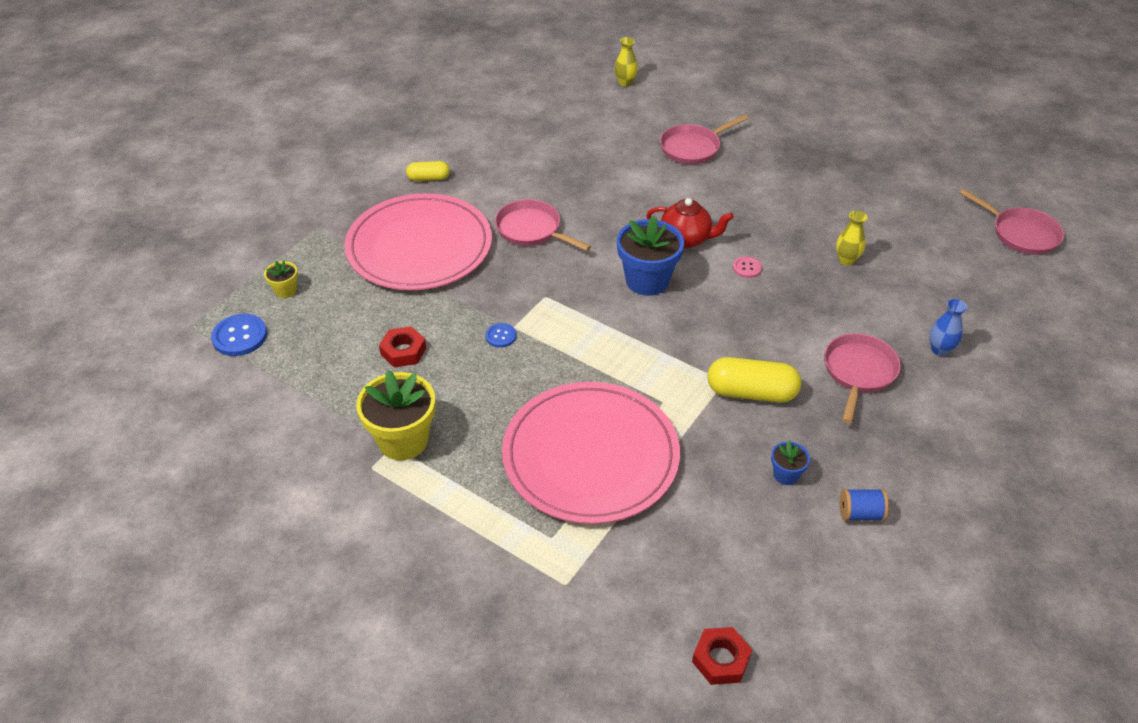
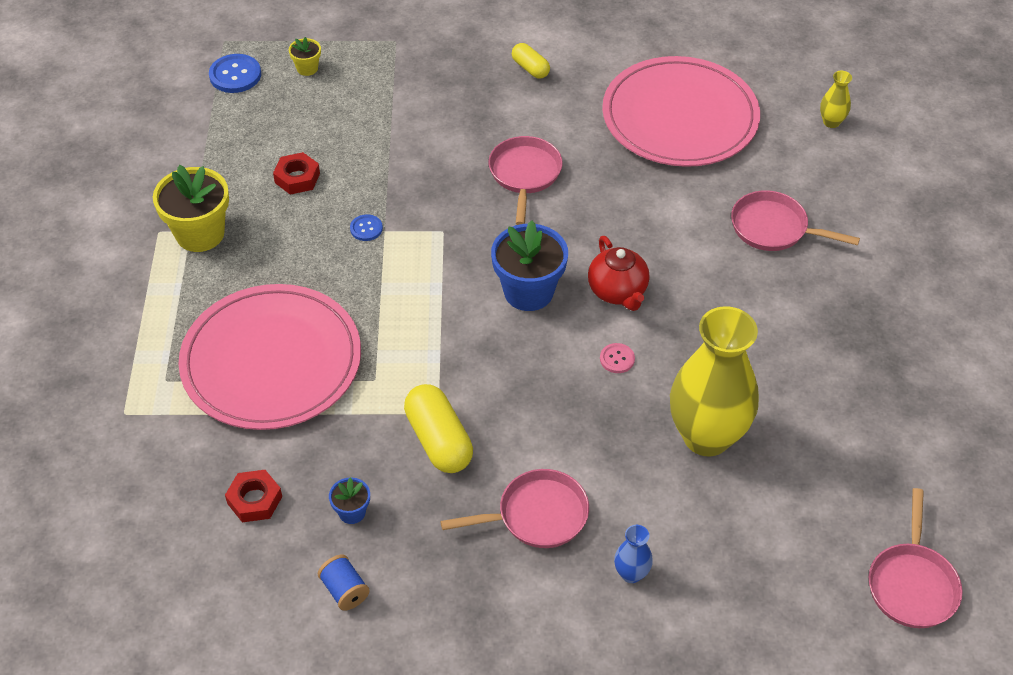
camera: 55 degrees right, 5 degrees up
pink plate [344,193,492,290] -> pink plate moved to [602,56,760,167]
red nut [692,627,752,685] -> red nut moved to [225,470,282,522]
yellow vase [836,211,867,266] -> yellow vase [670,306,759,456], size x2.43

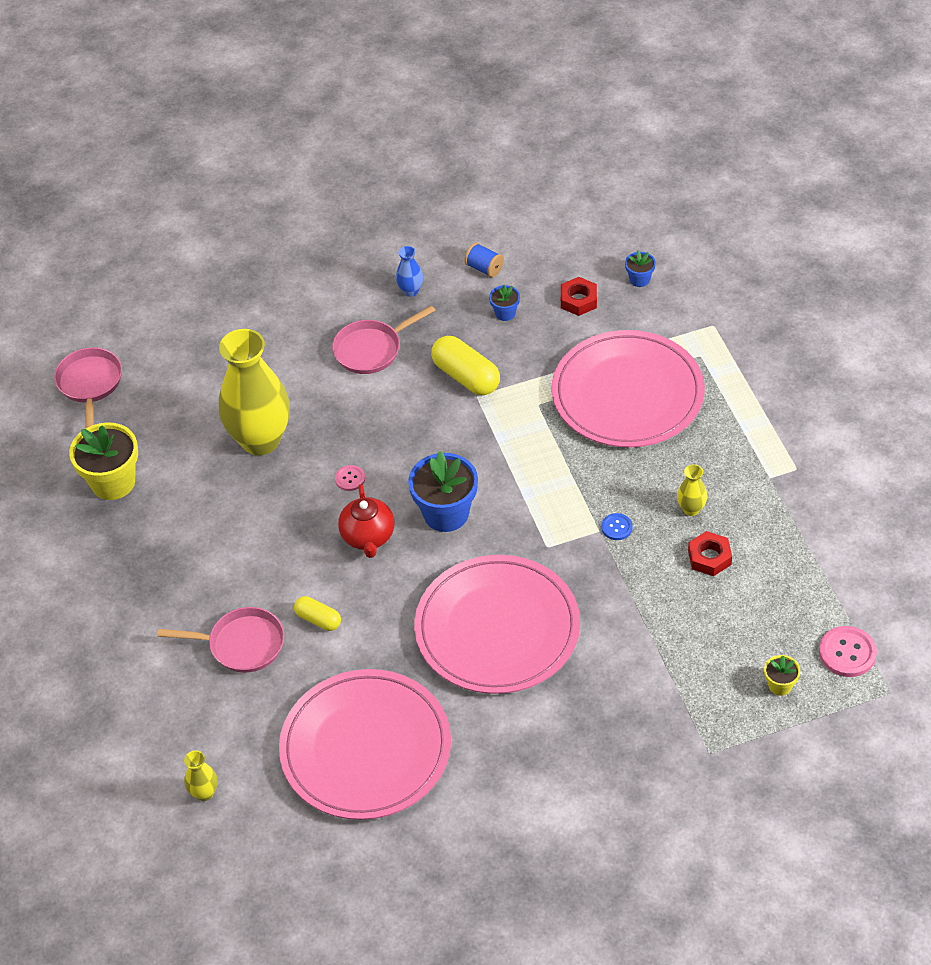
camera: 165 degrees right, 0 degrees up
yellow flower pot [153,165,229,252] -> yellow flower pot moved to [69,422,138,500]
blue button [209,54,261,93] -> pink button [819,626,877,677]
pink pan [489,136,563,225] -> pink plate [414,555,580,694]
yellow capsule [512,43,550,79] -> yellow capsule moved to [294,596,341,631]
red teapot [588,236,649,311] -> red teapot turned 150 degrees counterclockwise [338,484,394,558]
blue vase [614,525,653,583] -> blue vase moved to [396,246,423,297]
none -> blue flower pot [625,251,656,287]
none -> yellow vase [677,464,707,516]

